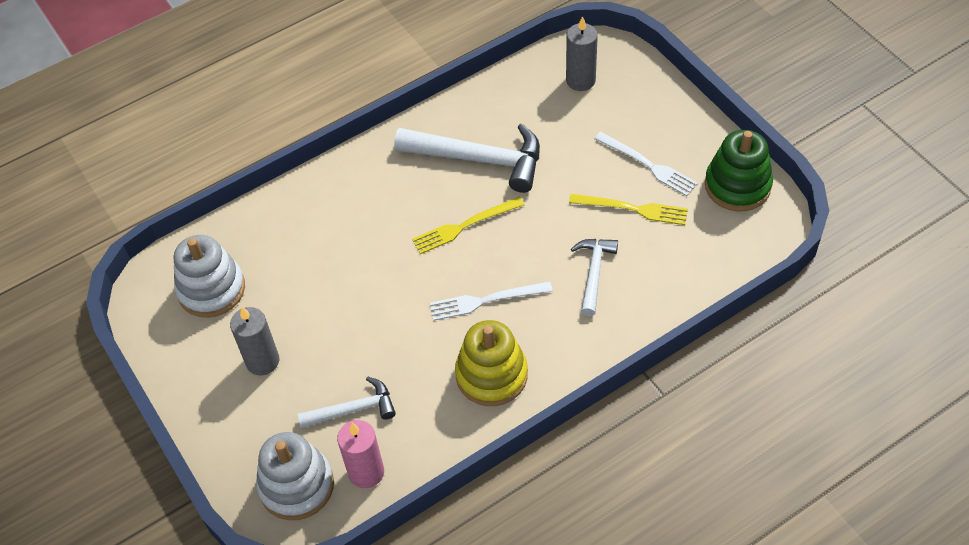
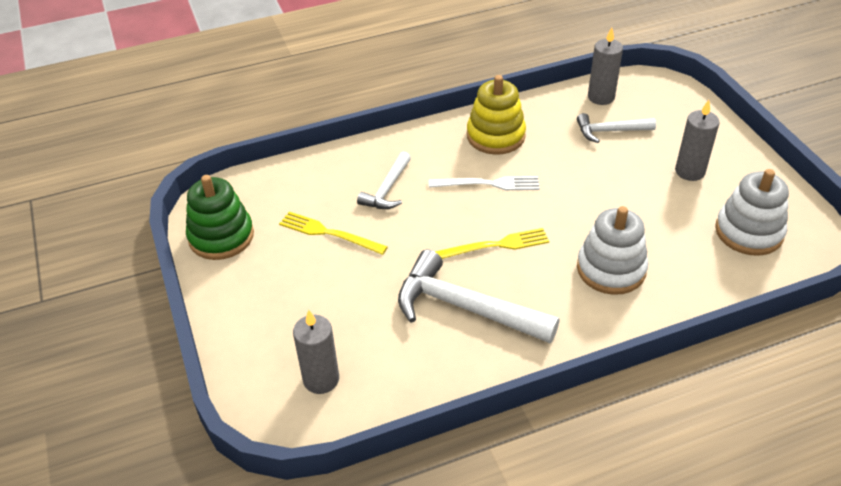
camera: 170 degrees left, 10 degrees down
white stacking toy [256,432,334,520] -> white stacking toy moved to [577,206,648,295]
pink candle [337,420,384,488] -> grey candle [588,27,623,105]
white fork [594,132,698,196] -> none

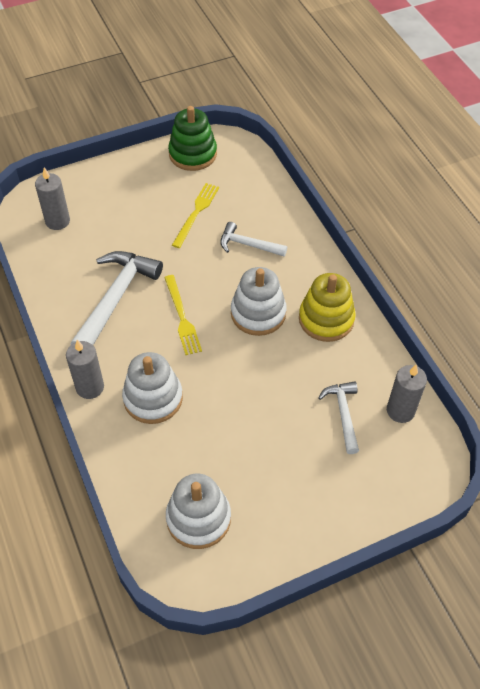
camera: 85 degrees right, 10 degrees up
white fork [429,176,540,190] -> white stacking toy [231,267,287,336]
grey candle [675,100,720,181] -> grey candle moved to [66,340,104,399]

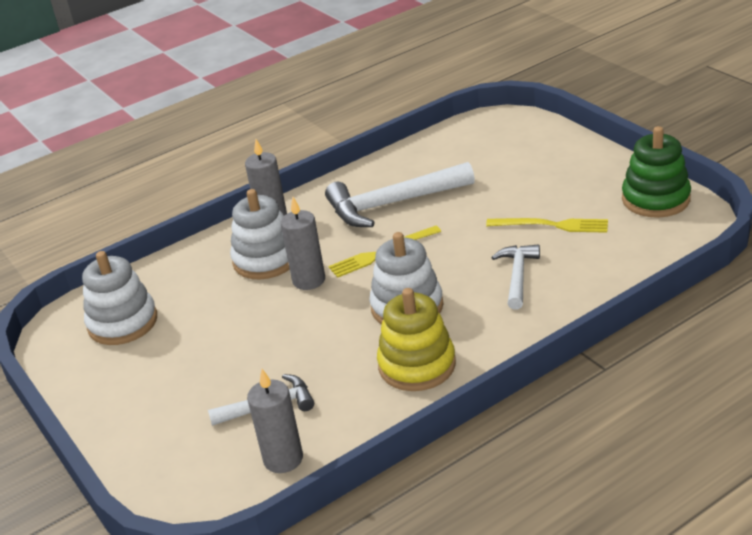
camera: 85 degrees right, 20 degrees down
grey candle [35,167,70,230] -> grey candle moved to [280,197,325,290]
white hammer [70,251,163,345] -> white hammer turned 150 degrees clockwise [325,162,475,227]

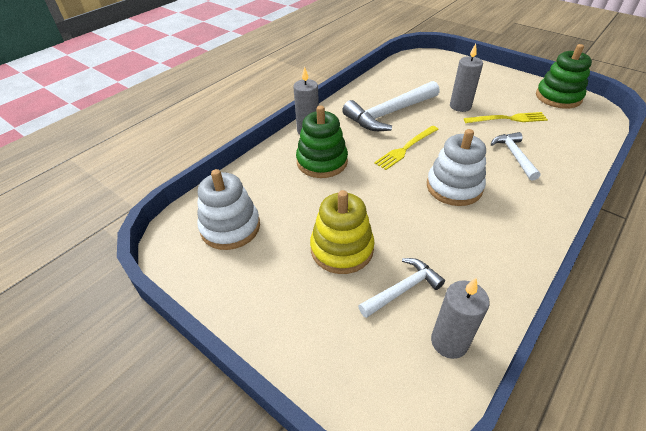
camera: 20 degrees left, 10 degrees up
white stacking toy [230,189,290,280] -> green stacking toy [296,106,348,178]
grey candle [280,197,325,290] -> grey candle moved to [450,44,483,112]
yellow stacking toy [377,288,456,391] -> yellow stacking toy moved to [310,190,375,274]

